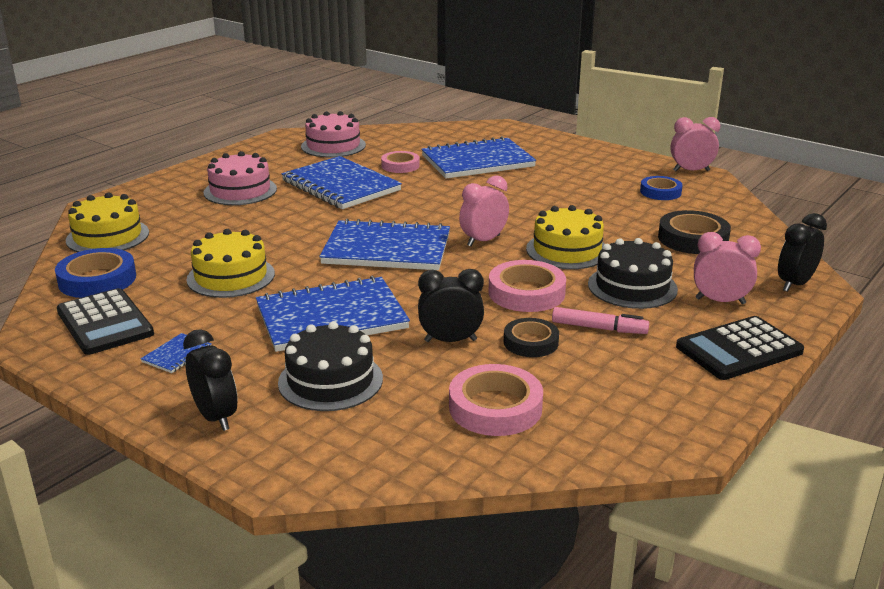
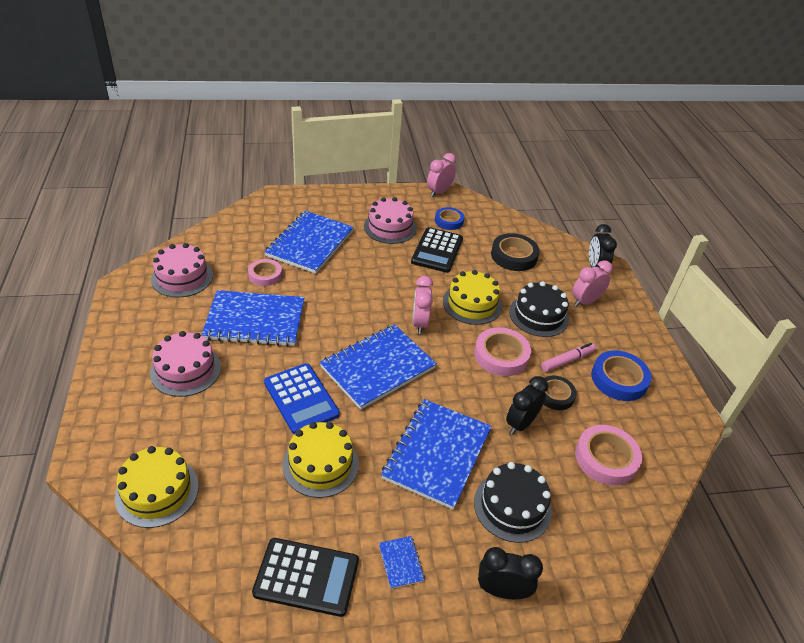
camera: 50 degrees left, 15 degrees up
blue tape [55,248,136,298] -> blue tape moved to [591,350,652,401]
black calculator [676,316,804,380] -> black calculator moved to [411,227,463,273]
none -> blue calculator [264,363,340,434]
none -> pink cake [364,197,417,244]

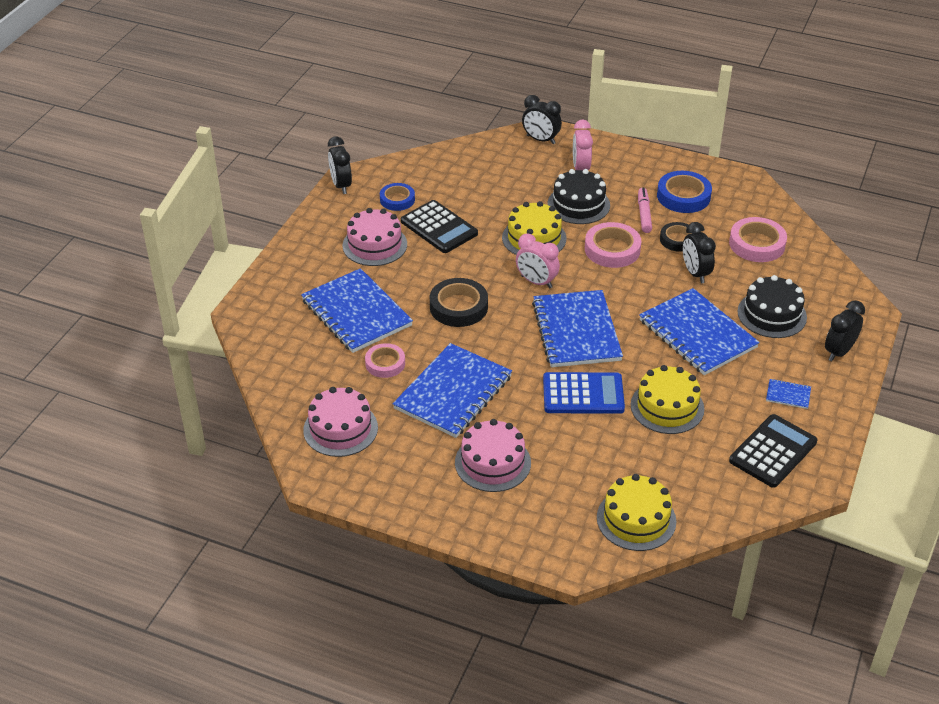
camera: 55 degrees left, 0 degrees up
pink clock [427,153,456,197] -> black clock [328,136,352,194]
black tape [491,233,540,271] -> black tape moved to [430,278,488,327]

